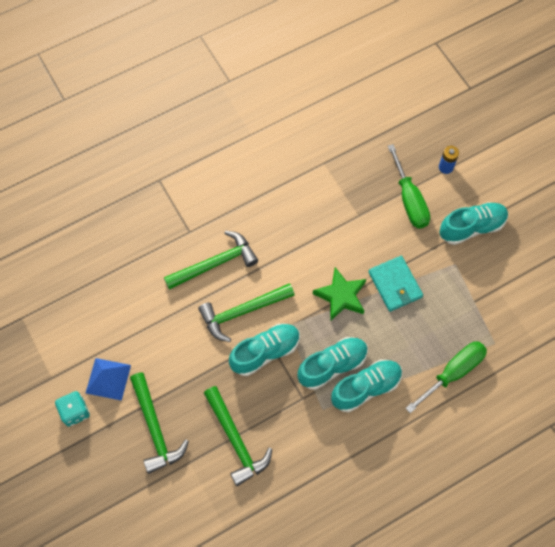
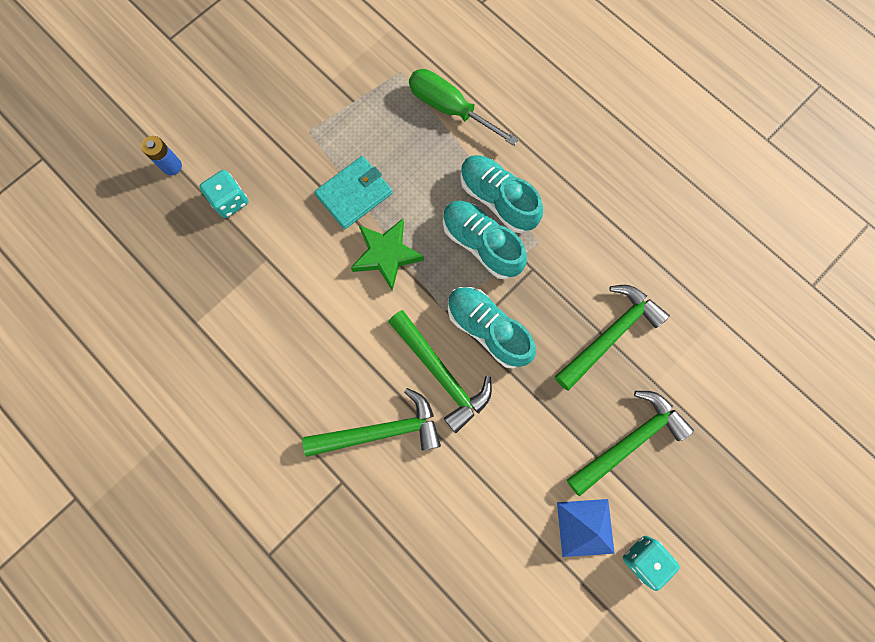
camera: 105 degrees left, 10 degrees up
green hammer [164,231,258,290] -> green hammer turned 120 degrees clockwise [303,388,441,457]
green screwdriver [388,144,430,229] -> turquoise dice [199,170,249,218]
turquoise shoe [440,202,508,245] -> none

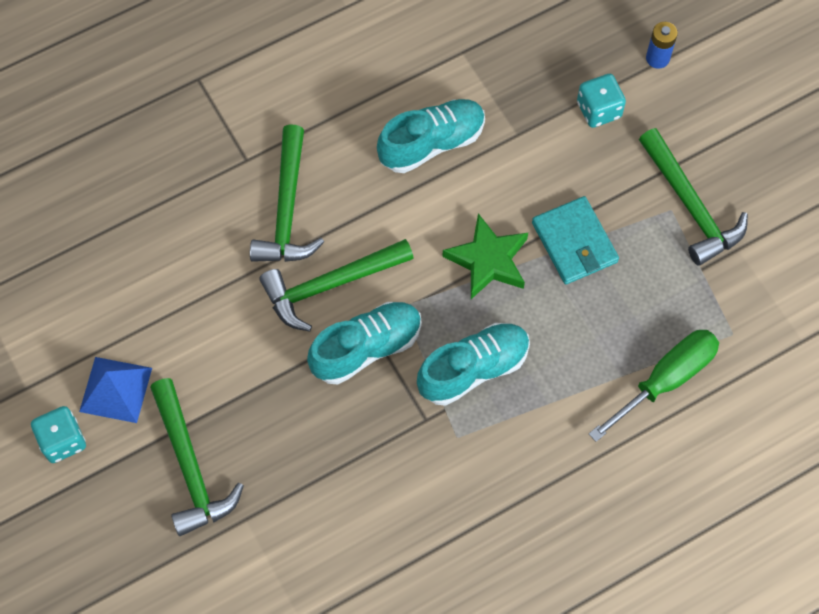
camera: 105 degrees right, 10 degrees down
turquoise shoe [460,155,543,233] -> turquoise shoe moved to [377,99,485,173]
green hammer [555,285,670,391] -> green hammer moved to [639,128,748,266]

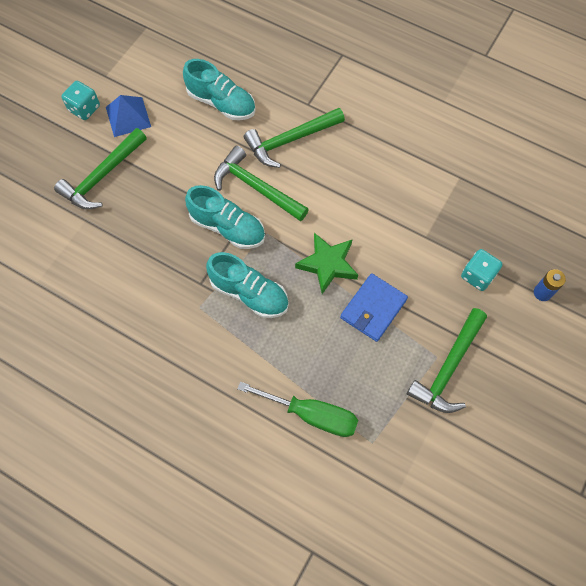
camera: 60 degrees right, 0 degrees up
turquoise shoe [377,99,485,173] -> turquoise shoe moved to [183,59,256,120]
turquoise wallet [532,196,619,284] -> blue wallet [340,273,408,342]

